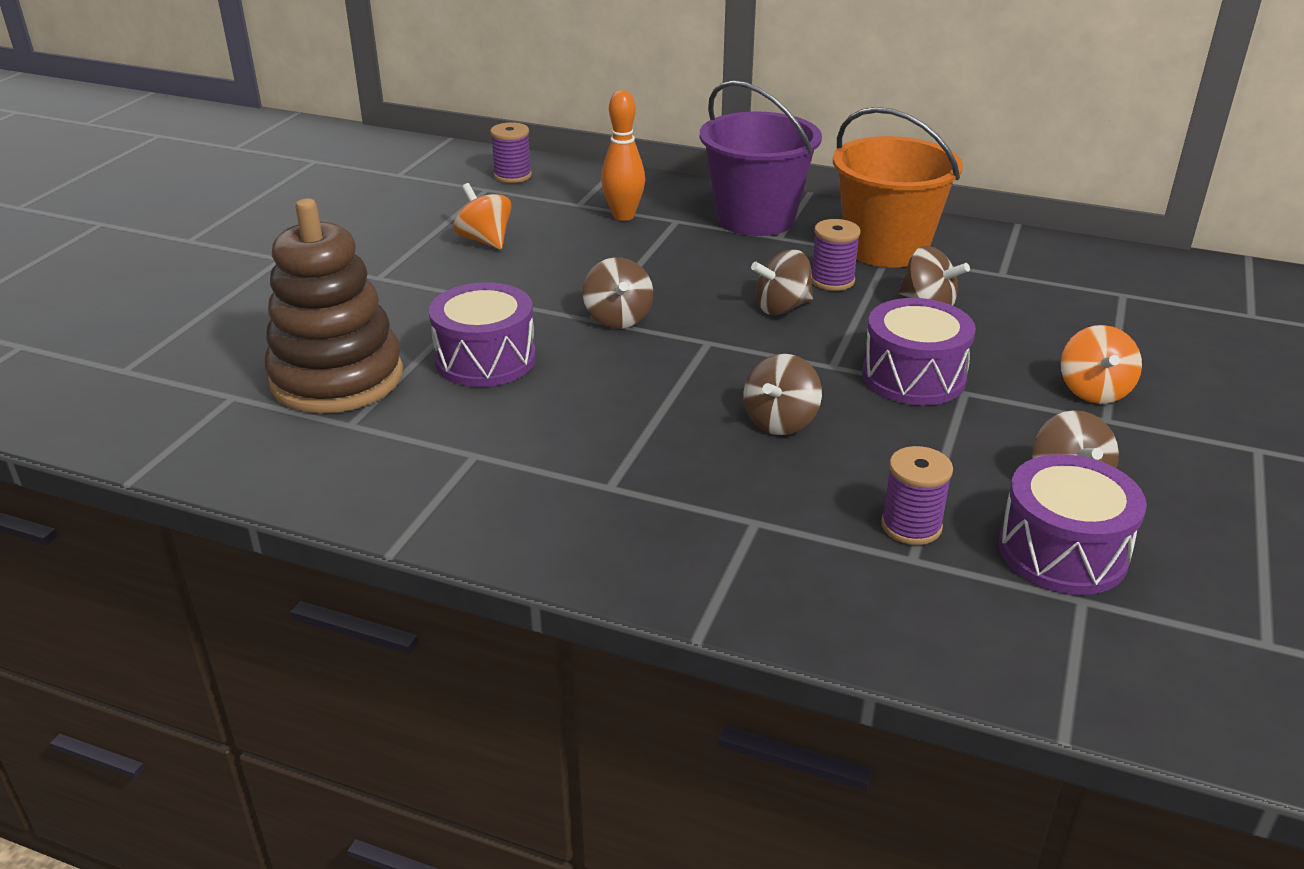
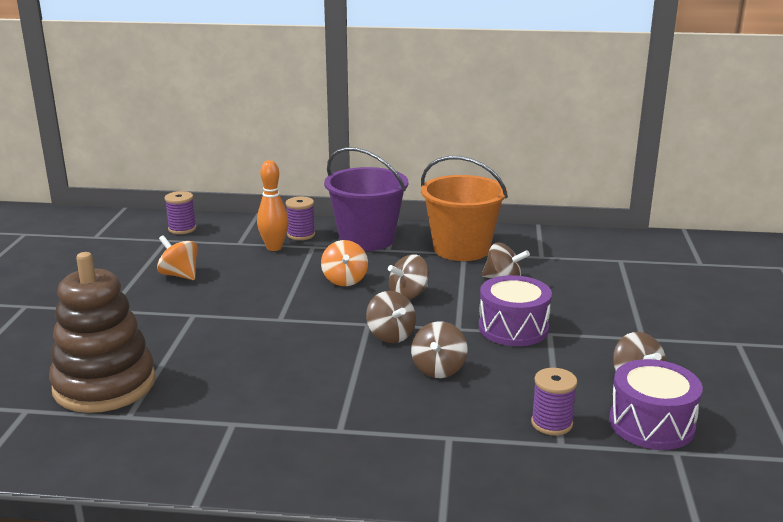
camera: 15 degrees left, 10 degrees down
purple drum [429,282,536,387] -> none
brown spinning top [583,257,653,328] -> brown spinning top moved to [366,291,416,343]
purple spool [811,219,860,291] -> purple spool moved to [286,196,315,240]
orange spinning top [1061,325,1142,404] -> orange spinning top moved to [321,240,368,286]

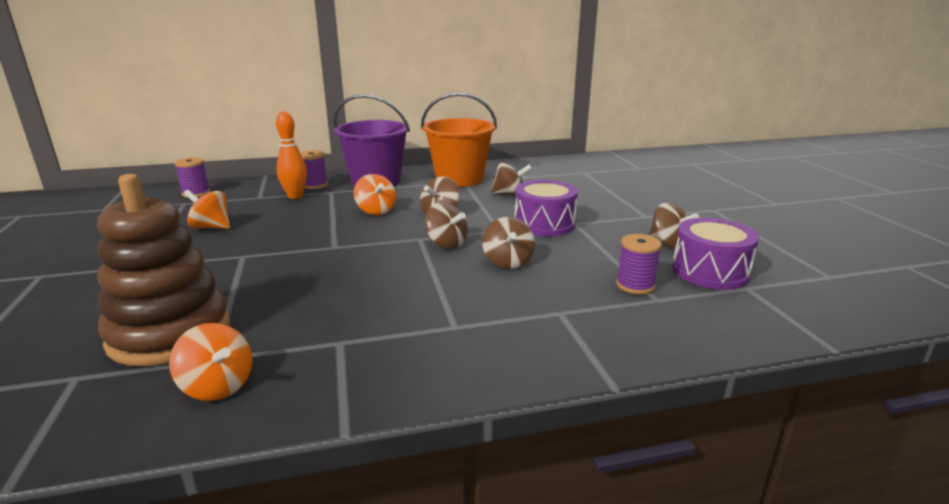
camera: 20 degrees left, 0 degrees up
none -> orange spinning top [169,323,252,401]

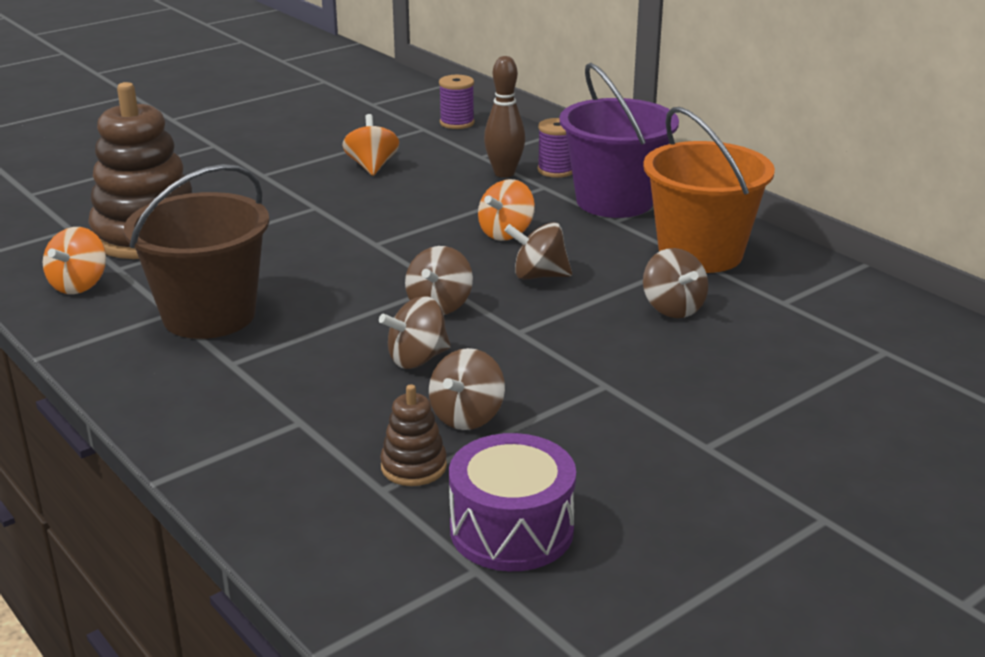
camera: 65 degrees right, 5 degrees up
orange bowling pin [276,111,307,199] -> brown bowling pin [484,56,525,178]
purple drum [514,180,578,236] -> none
purple spool [616,234,662,294] -> brown stacking toy [380,384,447,486]
brown spinning top [649,202,699,249] -> brown spinning top moved to [429,348,505,430]
none -> brown bucket [124,164,270,339]

